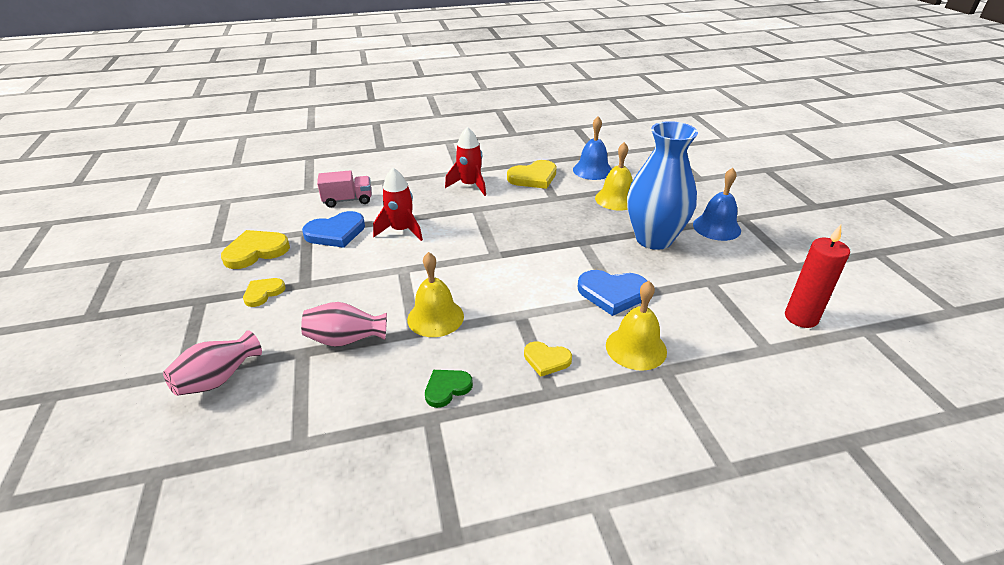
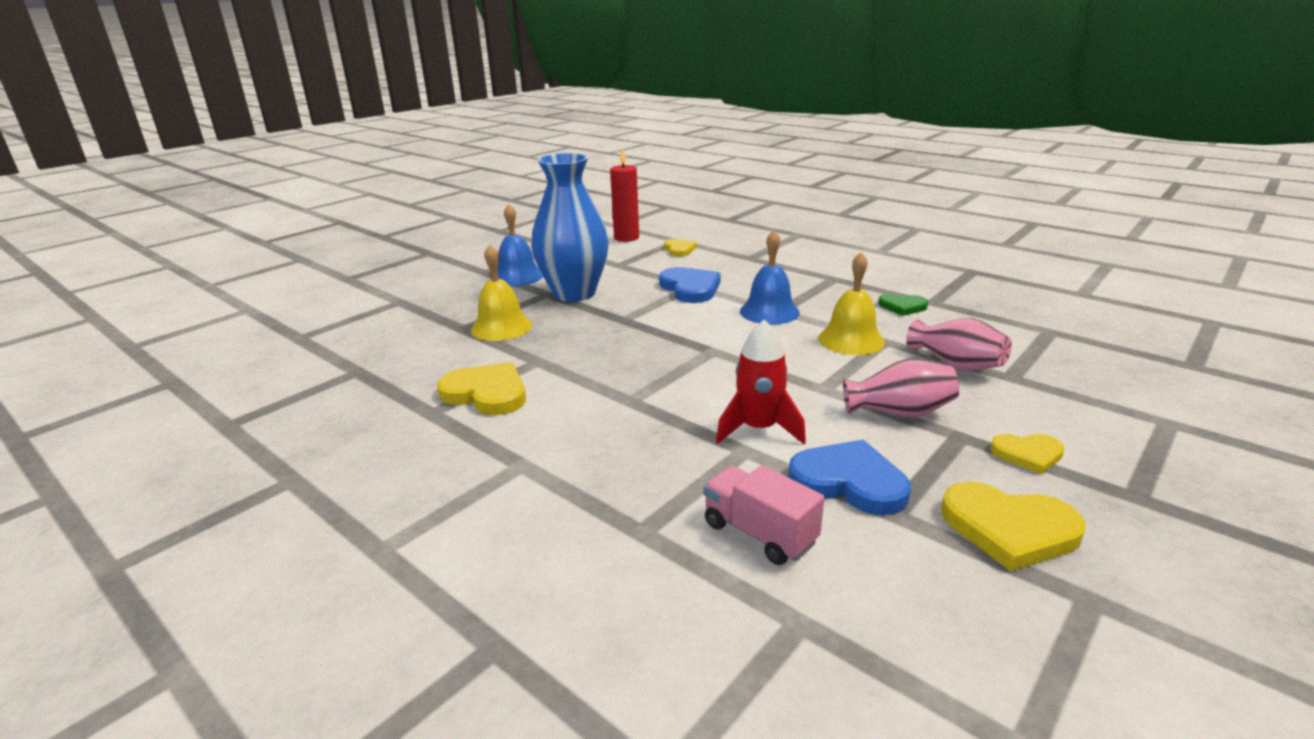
camera: 125 degrees left, 10 degrees down
pink vase [163,330,262,396] -> pink vase moved to [843,359,959,417]
red rocket [445,127,486,196] -> none
yellow heart [524,341,572,377] -> yellow heart moved to [664,239,697,257]
blue bell [573,116,612,180] -> blue bell moved to [740,230,800,325]
yellow bell [606,281,667,371] -> none

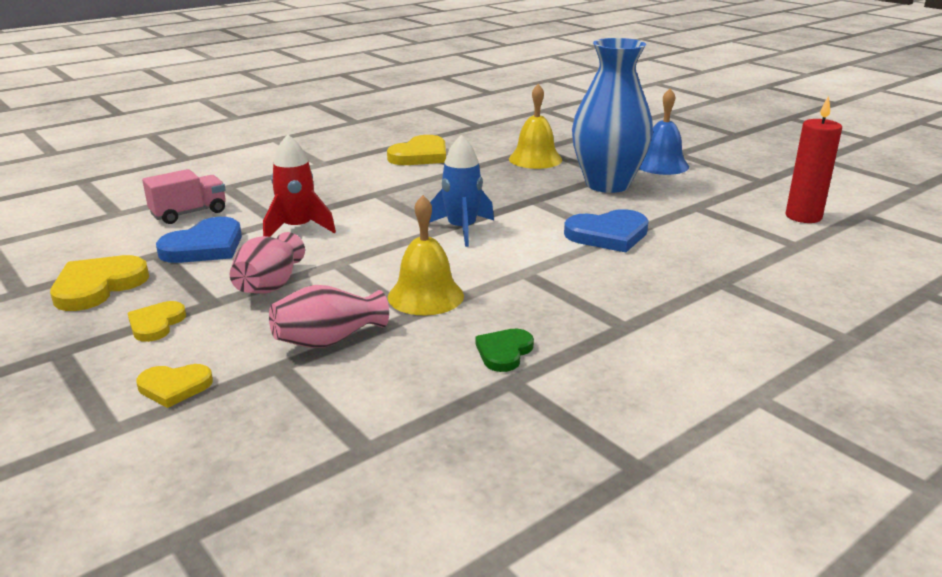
camera: 100 degrees right, 0 degrees up
yellow heart [664,239,697,257] -> yellow heart moved to [136,364,213,408]
blue bell [740,230,800,325] -> none
none -> blue rocket [429,135,494,247]

